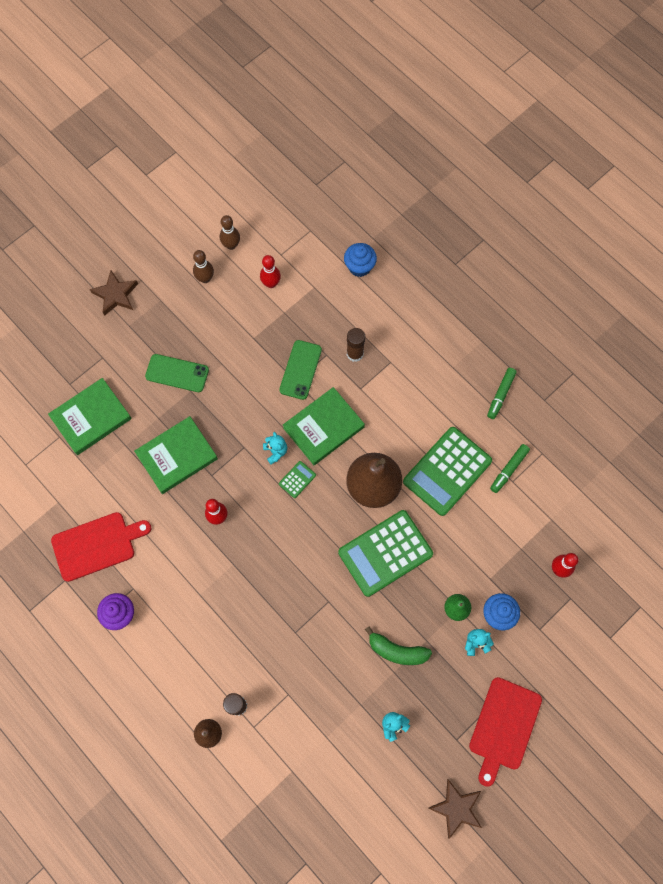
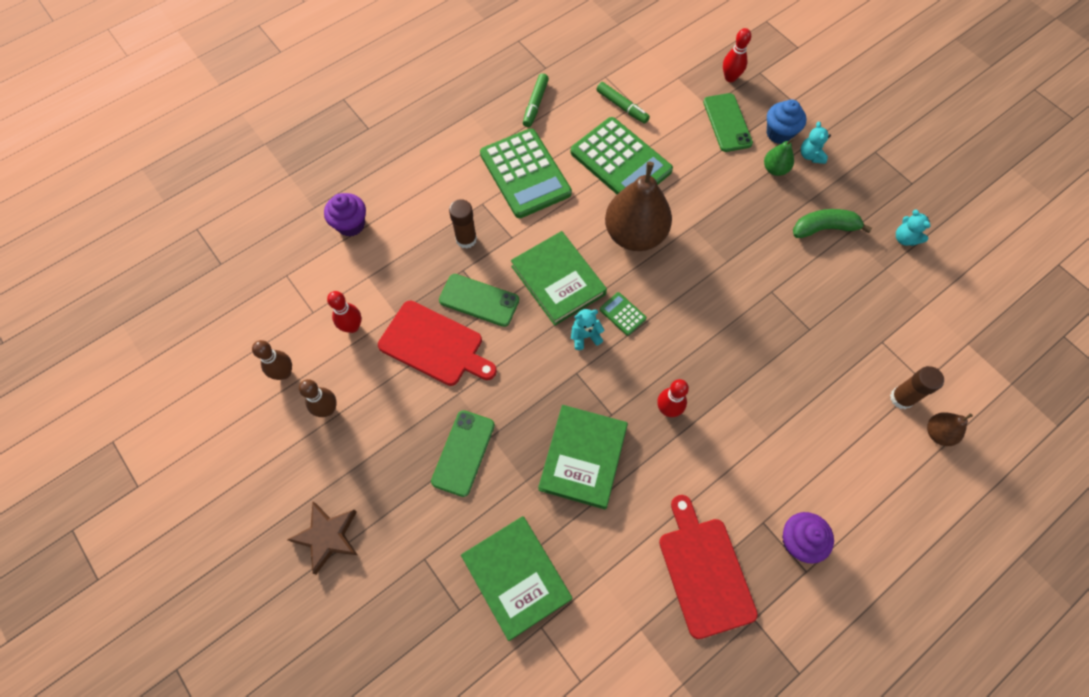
camera: 85 degrees left, 5 degrees down
green book [134,416,218,494] -> green book turned 45 degrees clockwise [538,405,628,509]
green calculator [338,510,433,597] -> green calculator moved to [480,128,572,218]
blue cupcake [344,243,377,277] -> purple cupcake [324,193,366,237]
green banana [365,626,432,665] -> green banana turned 120 degrees counterclockwise [793,209,872,238]
brown star [428,779,482,839] -> none
red cutting board [469,677,542,787] -> red cutting board moved to [378,301,497,386]
green marker [487,368,517,419] -> green marker turned 75 degrees clockwise [523,73,549,127]
none -> green phone [703,93,753,152]

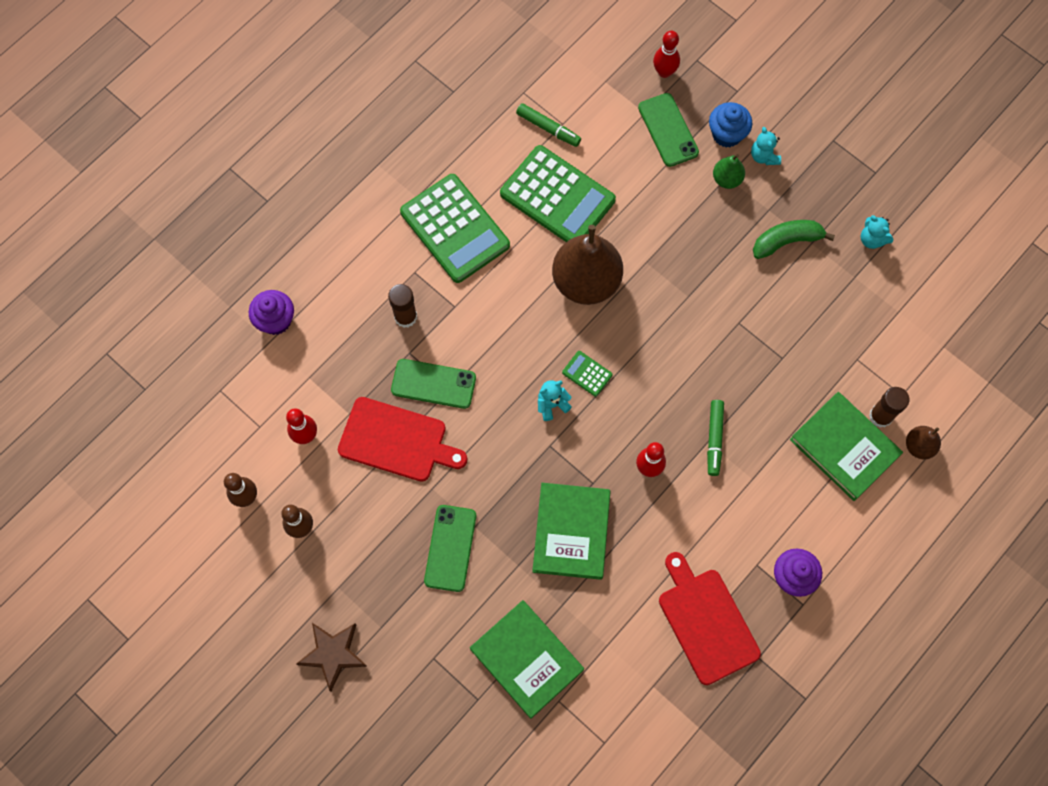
camera: 10 degrees left, 5 degrees up
green book [511,231,607,326] -> green book moved to [790,392,903,501]
green marker [523,73,549,127] -> green marker moved to [707,400,724,476]

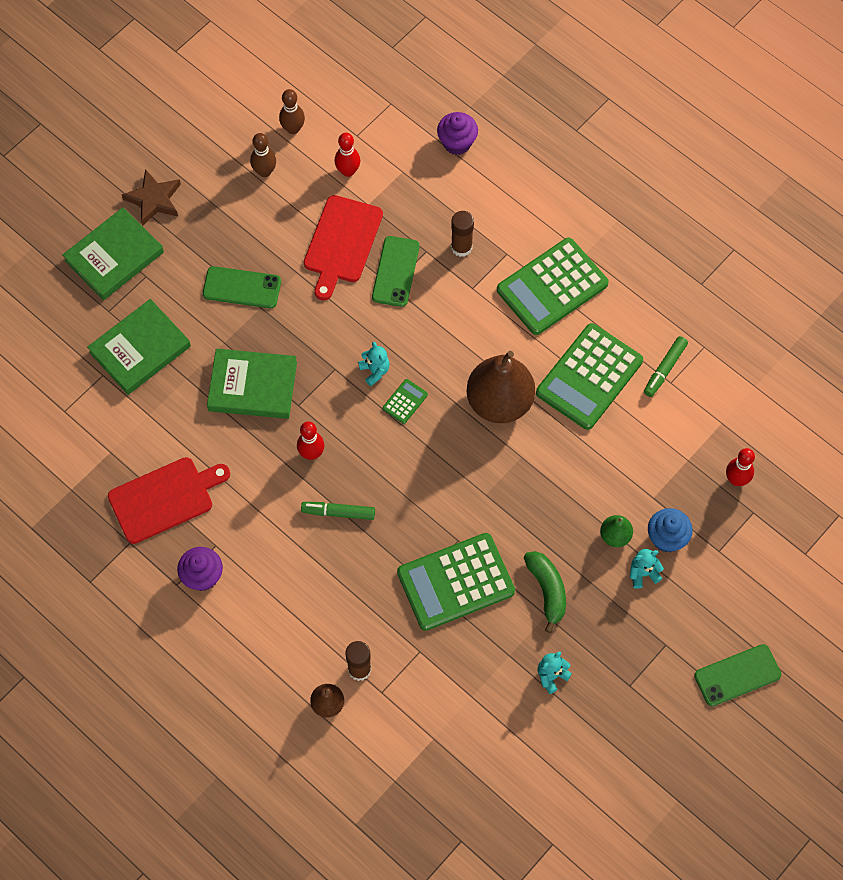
camera: 90 degrees right, 5 degrees down
green phone [638,93,699,167] -> green phone moved to [694,644,781,706]
green book [790,392,903,501] -> green book moved to [63,207,164,300]
none -> green calculator [397,533,515,631]

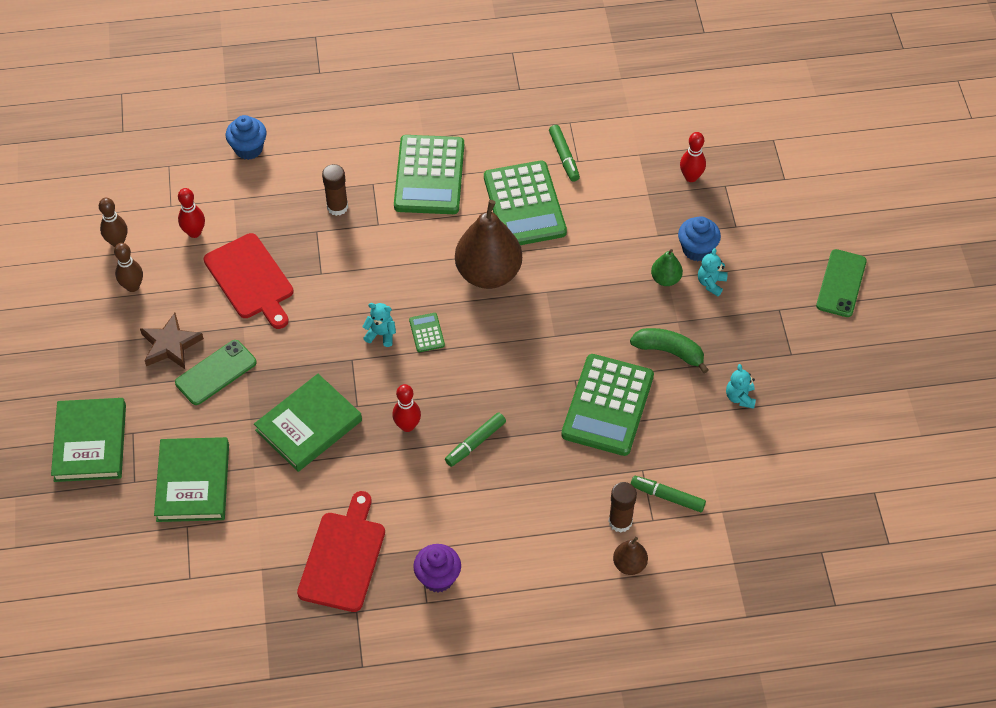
camera: 50 degrees left, 10 degrees down
brown star [122,169,181,226] -> brown star moved to [140,313,204,369]
green phone [372,236,420,307] -> none
purple cupcake [437,112,478,155] -> blue cupcake [226,115,267,160]
none -> green marker [631,476,706,512]

